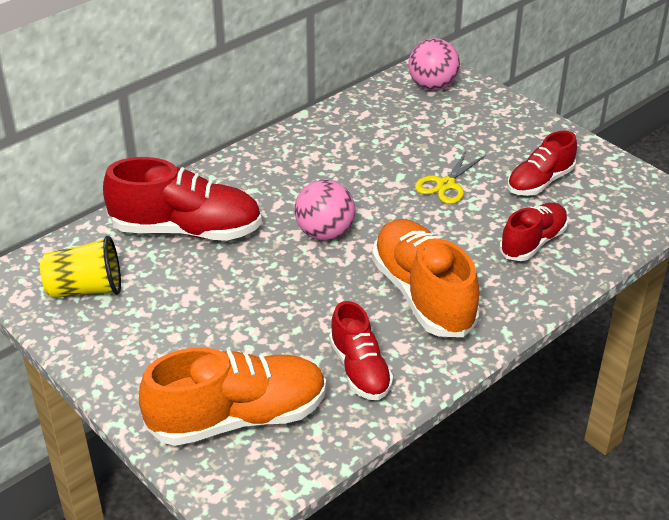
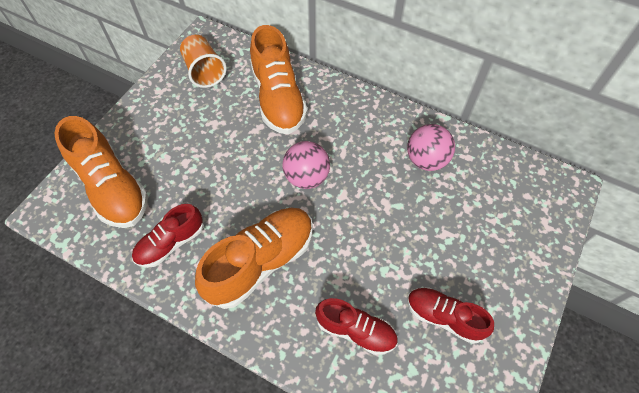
camera: 70 degrees right, 20 degrees up
yellow cup [40,236,121,298] -> orange cup [180,35,227,88]
red shoe [103,157,262,241] -> orange shoe [250,25,307,134]
pink ball [408,38,460,91] -> pink ball moved to [407,124,455,171]
yellow scissors [415,151,485,204] -> none

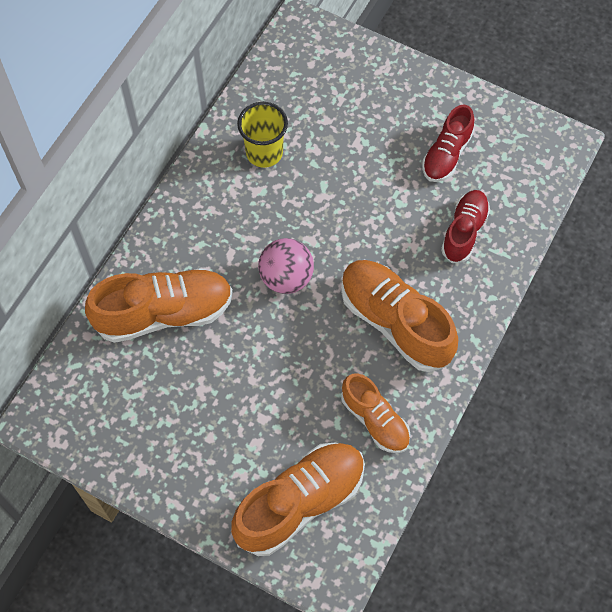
camera: 90 degrees left, 5 degrees up
red shoe [132,204,204,268] -> orange shoe [341,373,410,453]
orange cup [180,35,227,88] -> none
pink ball [407,124,455,171] -> yellow cup [237,102,288,168]

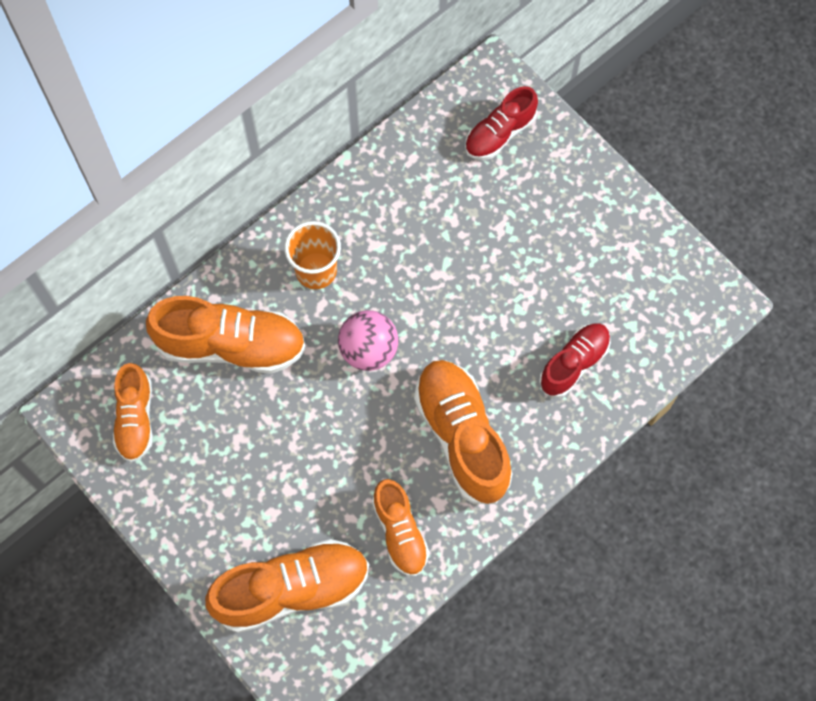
camera: 20 degrees right, 5 degrees up
yellow cup [237,102,288,168] -> none
red shoe [422,105,474,182] -> red shoe moved to [465,86,538,160]
none -> orange shoe [113,363,153,462]
none -> orange cup [284,221,341,289]

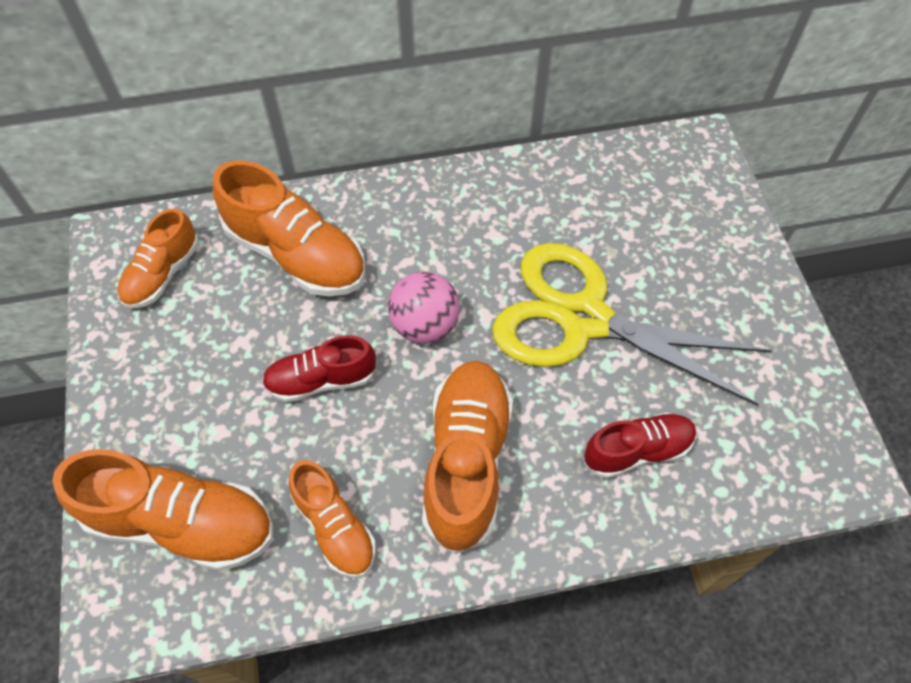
camera: 30 degrees right, 10 degrees down
orange cup [284,221,341,289] -> none
orange shoe [372,479,429,576] -> orange shoe turned 45 degrees counterclockwise [289,460,376,578]
red shoe [465,86,538,160] -> red shoe moved to [262,335,377,402]
none -> yellow scissors [492,243,772,406]

